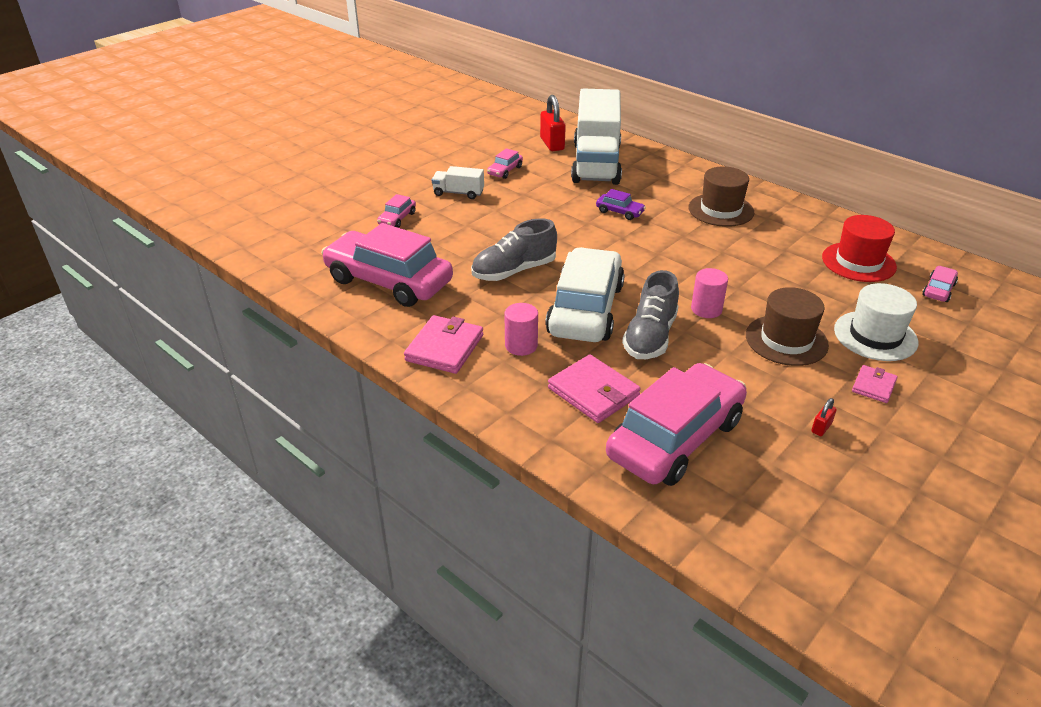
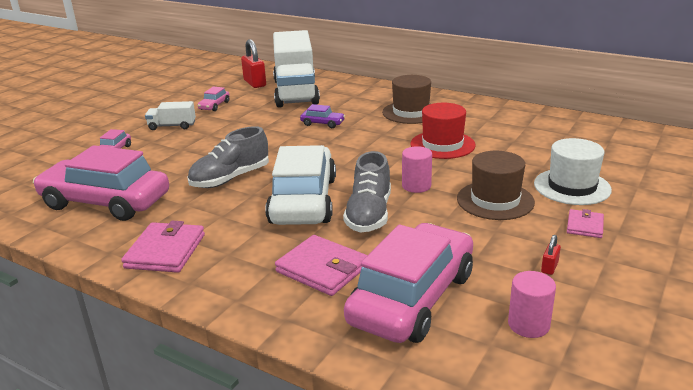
camera: 10 degrees left, 10 degrees down
pink cylinder [504,303,538,356] -> pink cylinder moved to [508,271,556,338]
red hat [822,215,897,282] -> red hat moved to [411,103,476,159]
pink car [923,266,958,302] -> none

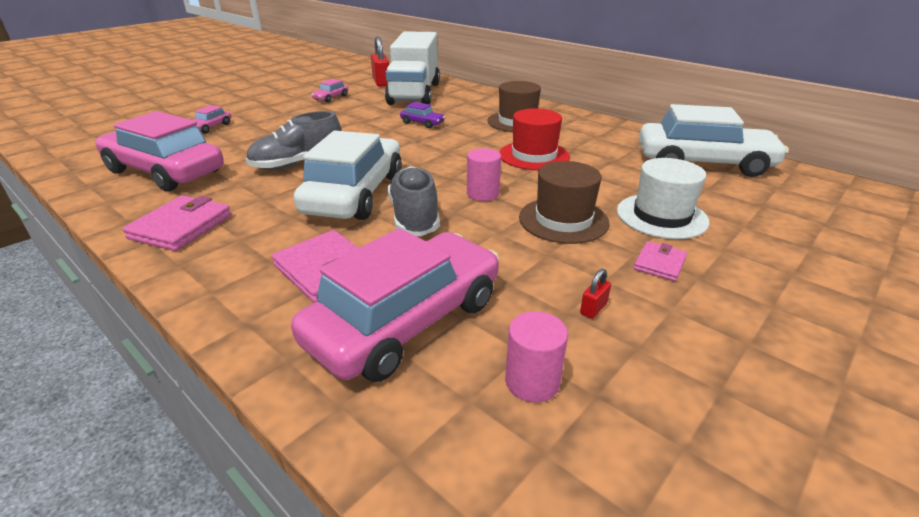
camera: 10 degrees right, 5 degrees up
white truck [145,101,196,130] -> none
grey shoe [343,151,391,233] -> grey shoe turned 150 degrees clockwise [388,166,440,236]
none -> white car [639,104,789,177]

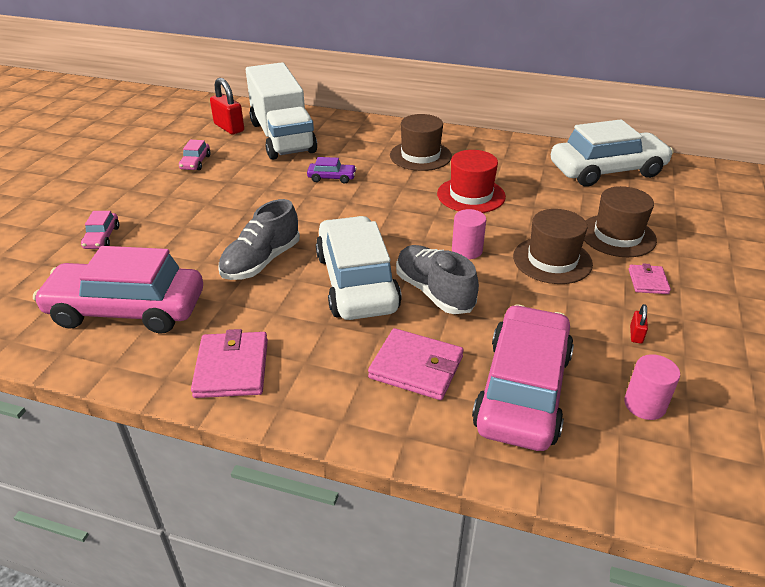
camera: 25 degrees left, 5 degrees up
white hat [617,158,710,239] -> brown hat [584,186,657,257]

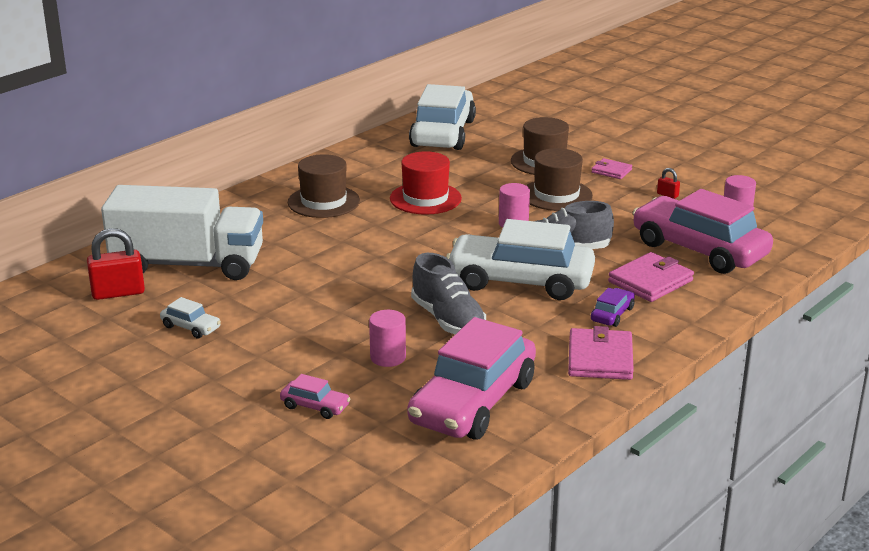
camera: 65 degrees left, 10 degrees down
pink car [179,140,211,170] -> white car [160,297,221,339]
pink wallet [191,329,268,398] -> pink wallet turned 75 degrees clockwise [568,326,634,380]
purple car [307,157,357,184] -> purple car moved to [591,288,635,327]
none -> pink cylinder [369,310,406,367]

